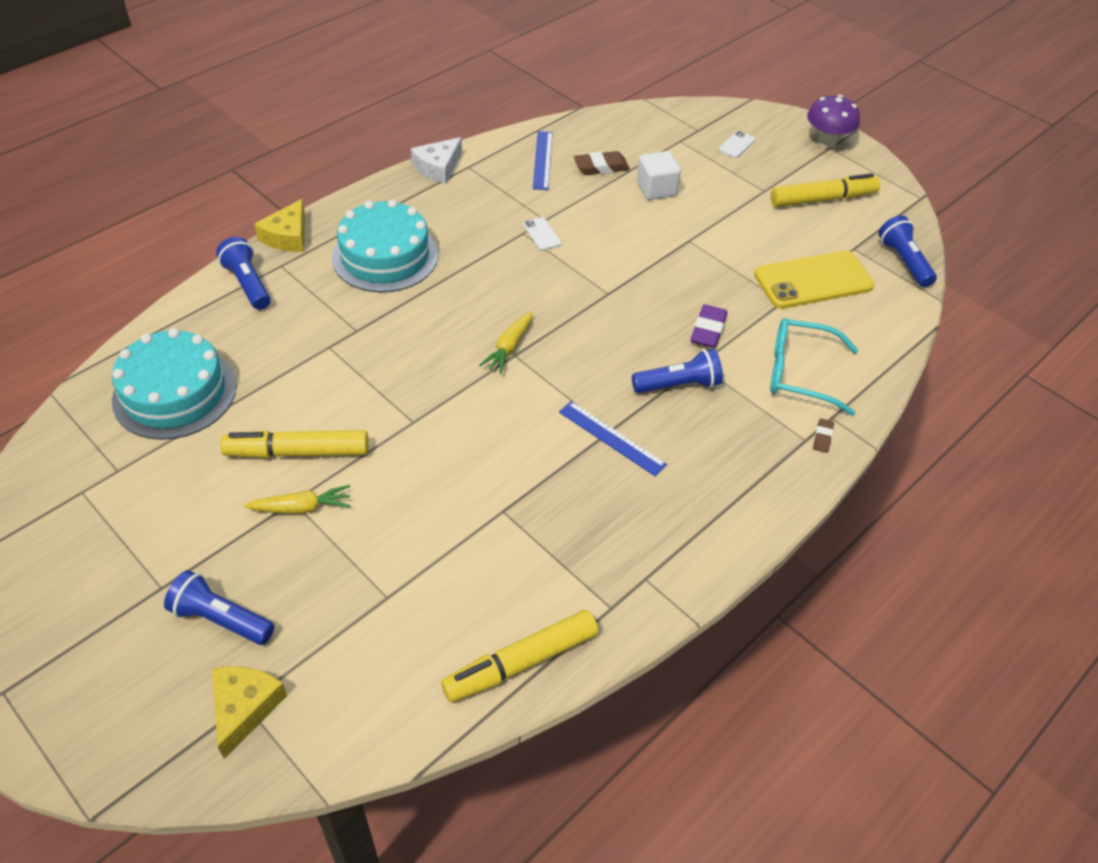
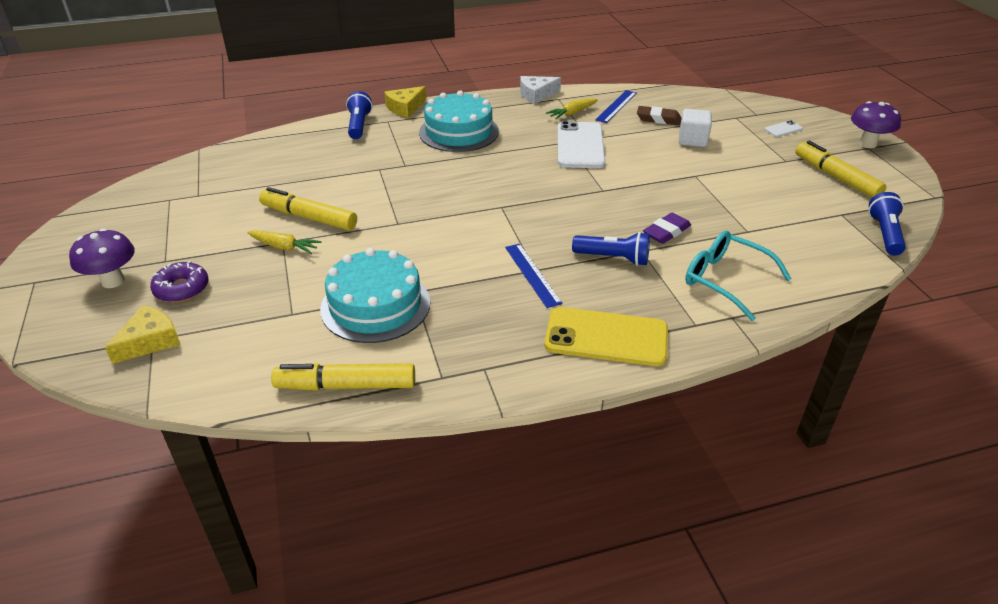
camera: 30 degrees right, 10 degrees down
turquoise cake [112,328,236,440] -> turquoise cake moved to [320,248,430,343]
blue flashlight [164,570,274,645] -> purple donut [150,261,208,303]
yellow carrot [479,312,533,374] -> yellow carrot moved to [546,98,598,119]
white phone [523,217,562,251] -> white phone [558,121,606,168], size x2.33
yellow phone [754,250,874,309] -> yellow phone moved to [544,307,668,366]
yellow marker [771,173,880,207] -> yellow marker turned 135 degrees counterclockwise [795,141,887,198]
brown eraser [813,418,834,453] -> none
none -> purple mushroom [69,228,135,288]

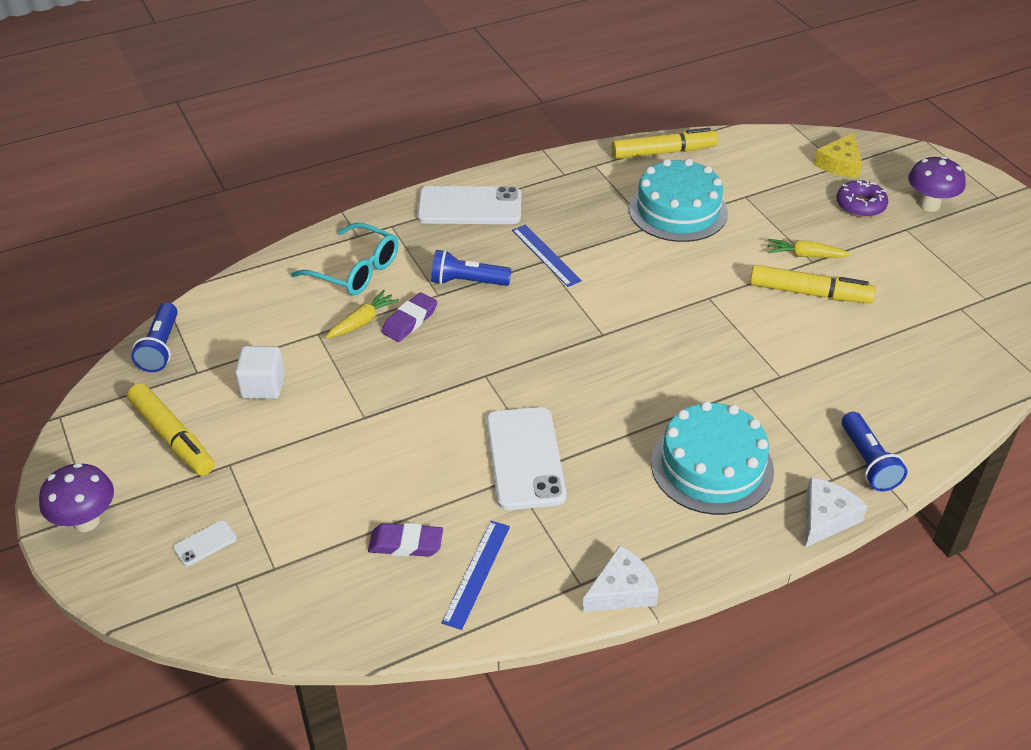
camera: 170 degrees right, 5 degrees up
yellow cheese [384,86,426,118] -> white cheese [805,477,867,547]
yellow phone [544,307,668,366] -> white phone [417,186,521,224]
yellow carrot [546,98,598,119] -> yellow carrot moved to [326,290,399,338]
brown eraser [637,106,681,125] -> purple eraser [368,523,443,557]
white cube [679,109,712,147] -> white cube moved to [235,346,285,399]

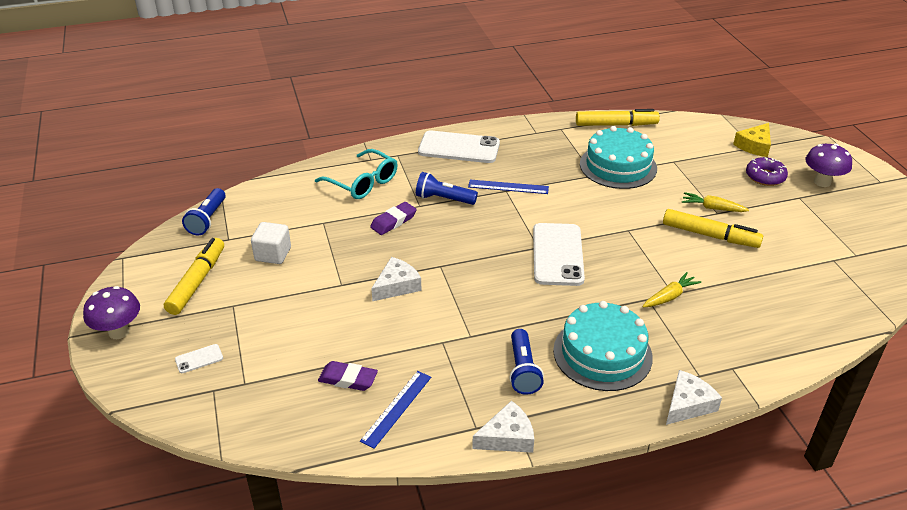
camera: 10 degrees right, 5 degrees down
yellow marker [127,383,214,476] -> yellow marker turned 135 degrees counterclockwise [164,238,224,315]
yellow carrot [326,290,399,338] -> yellow carrot moved to [642,272,701,307]
white phone [486,407,566,510] -> white phone moved to [533,223,585,286]
blue ruler [512,225,582,287] -> blue ruler turned 60 degrees counterclockwise [468,180,549,194]
blue flashlight [842,412,907,492] -> blue flashlight moved to [509,329,544,395]
none -> white cheese [371,257,422,301]

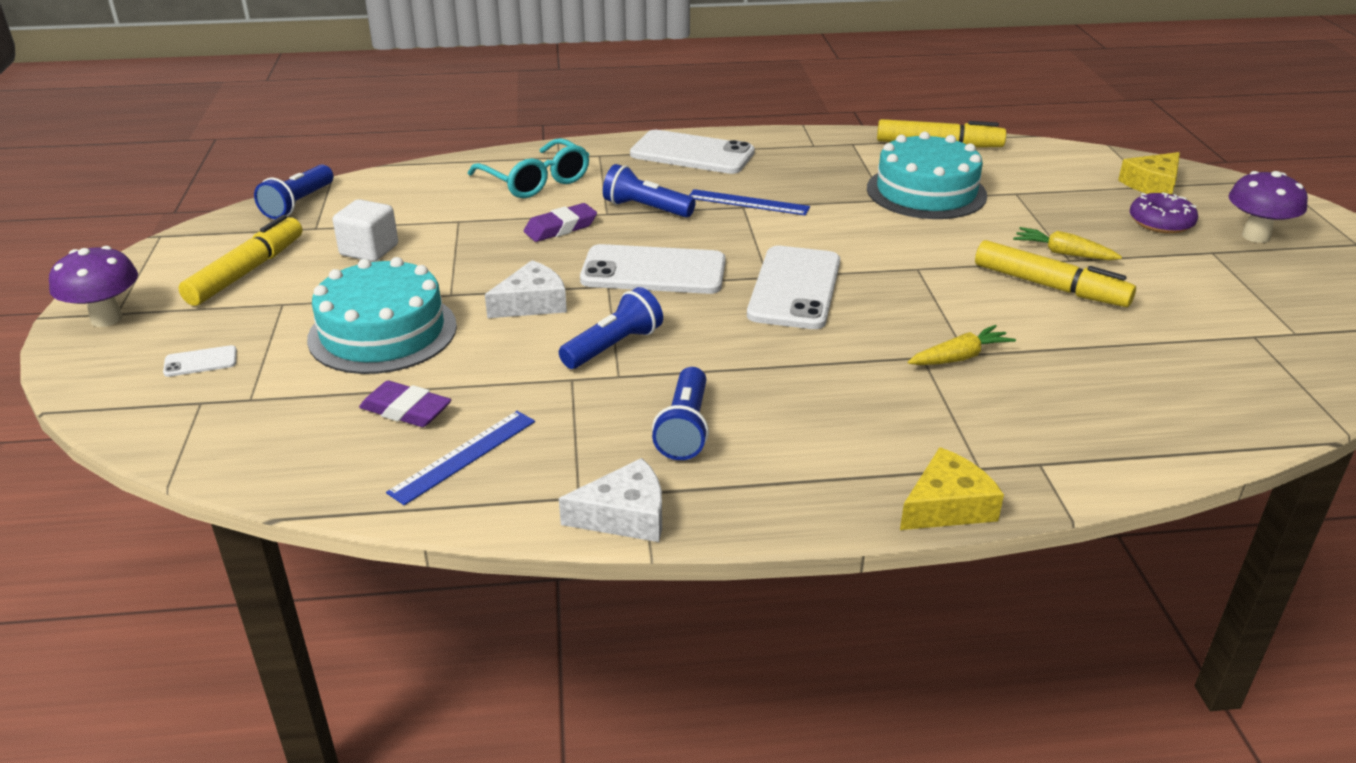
camera: 10 degrees right, 5 degrees down
turquoise cake [553,301,653,391] -> turquoise cake moved to [307,257,457,374]
white cheese [666,370,722,425] -> yellow cheese [900,447,1004,530]
none -> blue flashlight [559,287,663,369]
none -> white phone [580,244,726,294]

